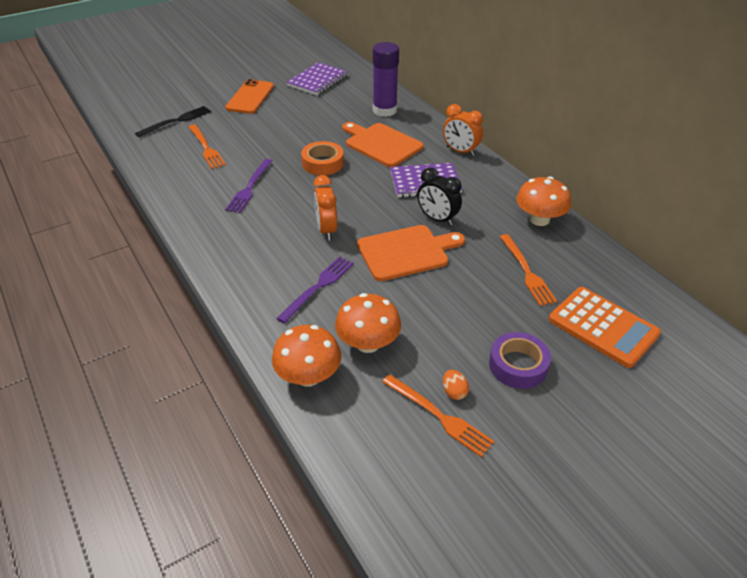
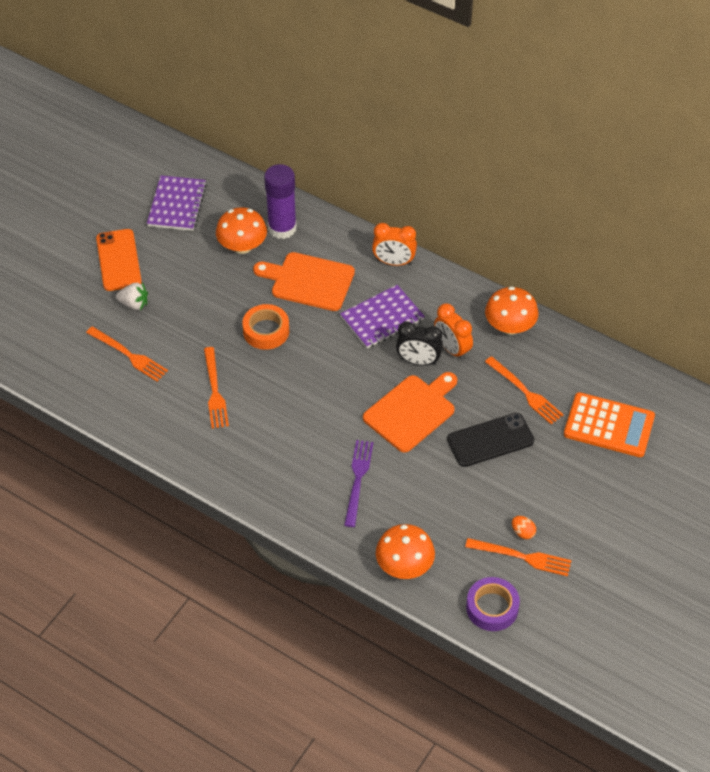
camera: 25 degrees left, 10 degrees up
black fork [135,106,211,137] -> none
purple fork [225,159,273,213] -> orange fork [204,347,229,428]
orange clock [313,175,337,240] -> orange clock moved to [434,303,473,360]
orange mushroom [335,293,401,353] -> orange mushroom moved to [216,207,267,254]
purple tape [489,332,551,389] -> purple tape moved to [466,577,520,631]
none -> white strawberry [116,282,148,310]
none -> black phone [447,413,535,467]

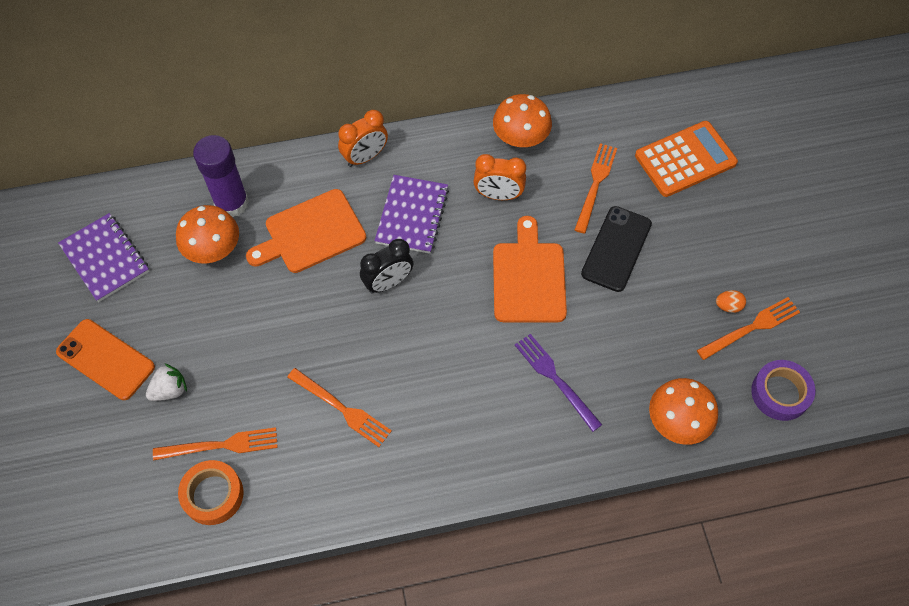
camera: 45 degrees left, 10 degrees up
orange tape [242,304,289,350] -> orange tape moved to [178,460,244,525]
black clock [396,322,443,365] -> black clock moved to [360,239,413,293]
orange fork [485,356,564,425] -> orange fork turned 75 degrees counterclockwise [575,143,617,234]

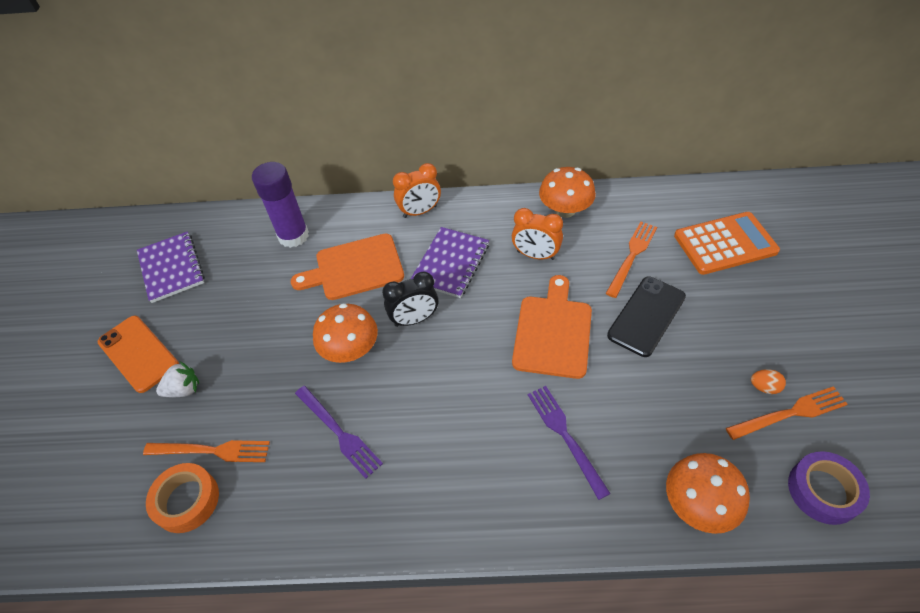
camera: 15 degrees right, 10 degrees down
orange mushroom [176,205,239,263] -> orange mushroom moved to [313,303,378,363]
orange fork [287,368,392,447] -> purple fork [295,386,383,479]

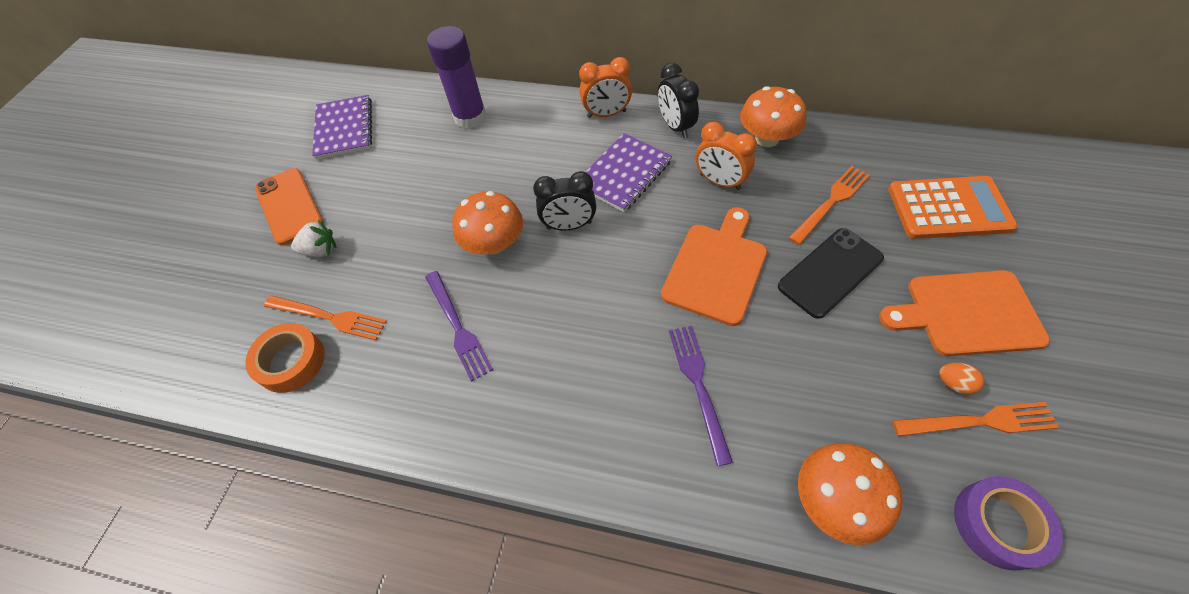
camera: 15 degrees right, 5 degrees up
orange cutting board [291,234,404,300] -> orange cutting board moved to [879,270,1050,356]
none -> black clock [658,63,699,138]

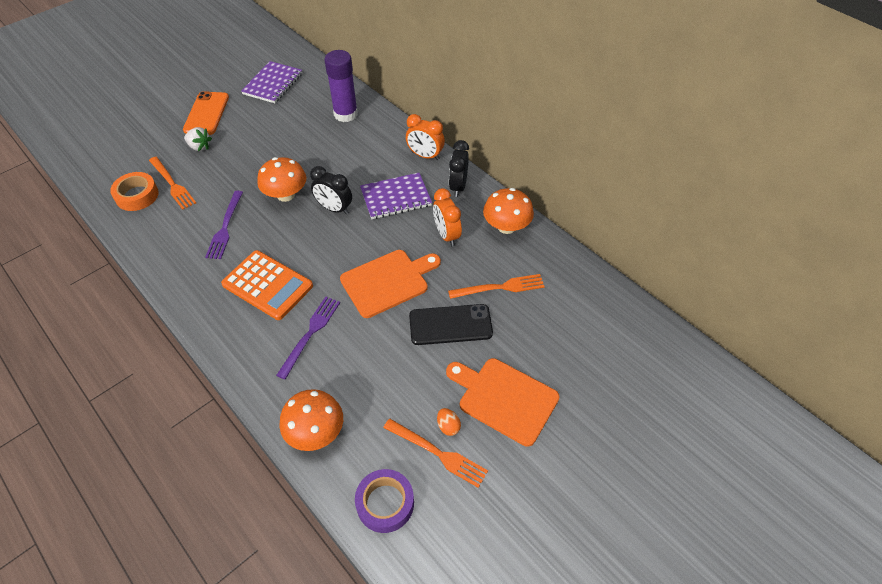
camera: 30 degrees right, 5 degrees down
orange calculator [888,176,1018,239] -> orange calculator moved to [221,250,313,320]

